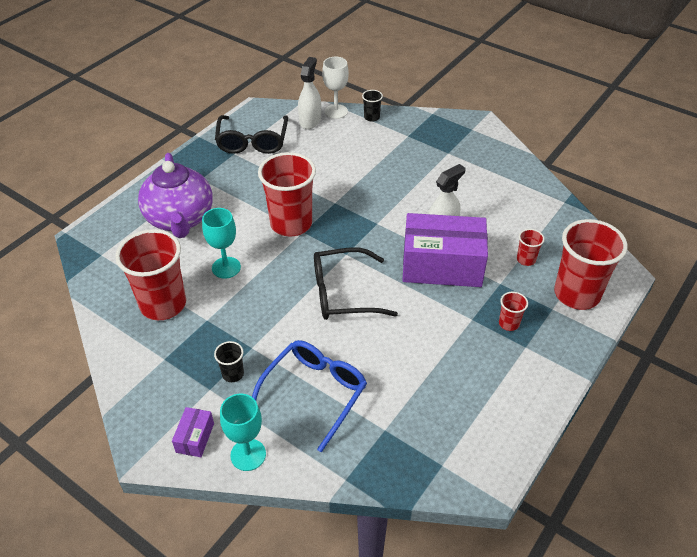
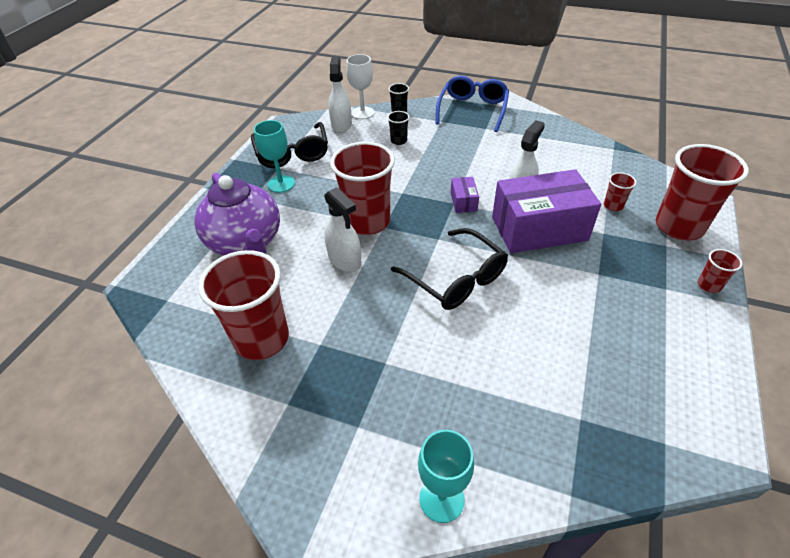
camera: 15 degrees left, 0 degrees up
purple box [172,407,214,457] -> purple box moved to [451,177,479,213]
turquoise goblet [202,208,241,278] -> turquoise goblet moved to [254,120,295,193]
black cup [214,341,244,382] -> black cup moved to [387,111,409,145]
blue glasses [252,340,367,453] -> blue glasses moved to [435,76,509,132]
black glasses [314,247,398,320] -> black glasses turned 105 degrees counterclockwise [391,228,508,310]
red cup [499,292,528,331] -> red cup moved to [698,249,742,293]
none -> white spray bottle [324,187,361,272]

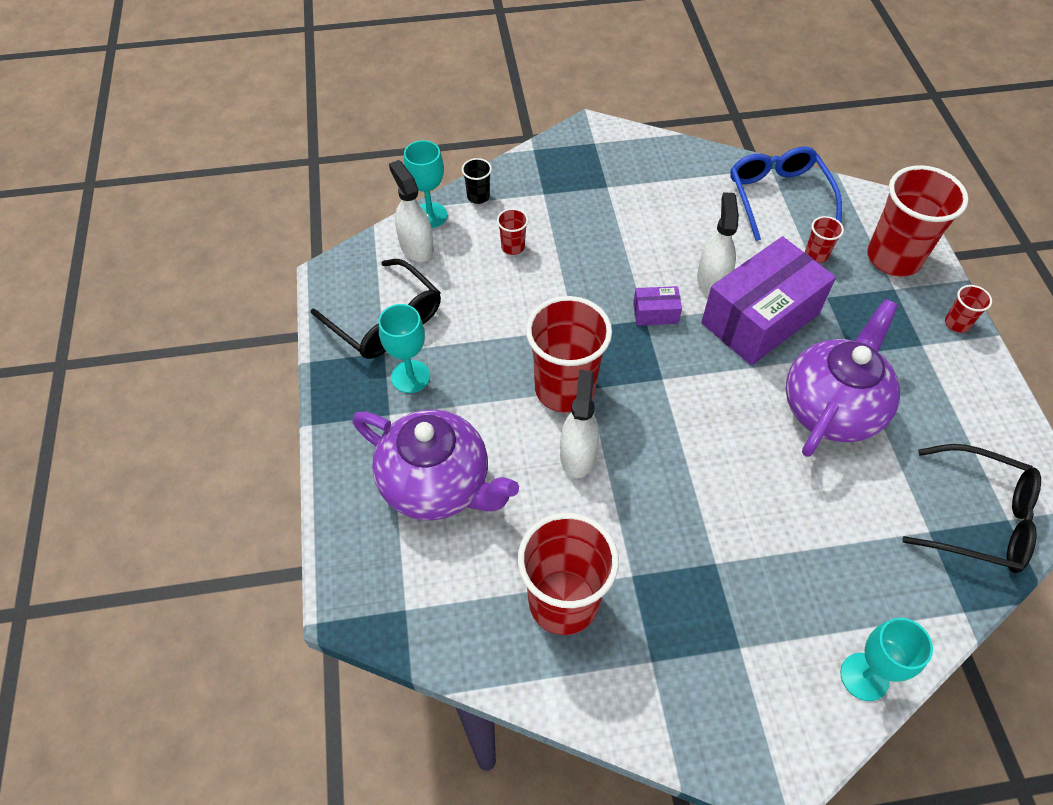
camera: 30 degrees left, 10 degrees up
white spray bottle [324,187,361,272] -> white spray bottle turned 105 degrees counterclockwise [560,370,599,478]
white goblet [346,54,374,119] -> turquoise goblet [404,140,447,228]
black cup [387,111,409,145] -> red cup [497,208,528,255]
black glasses [391,228,508,310] -> black glasses moved to [902,444,1041,573]
blue glasses [435,76,509,132] -> blue glasses moved to [730,147,842,241]
purple box [451,177,479,213] -> purple box turned 60 degrees counterclockwise [633,286,682,326]
none -> purple teapot [786,299,900,457]

